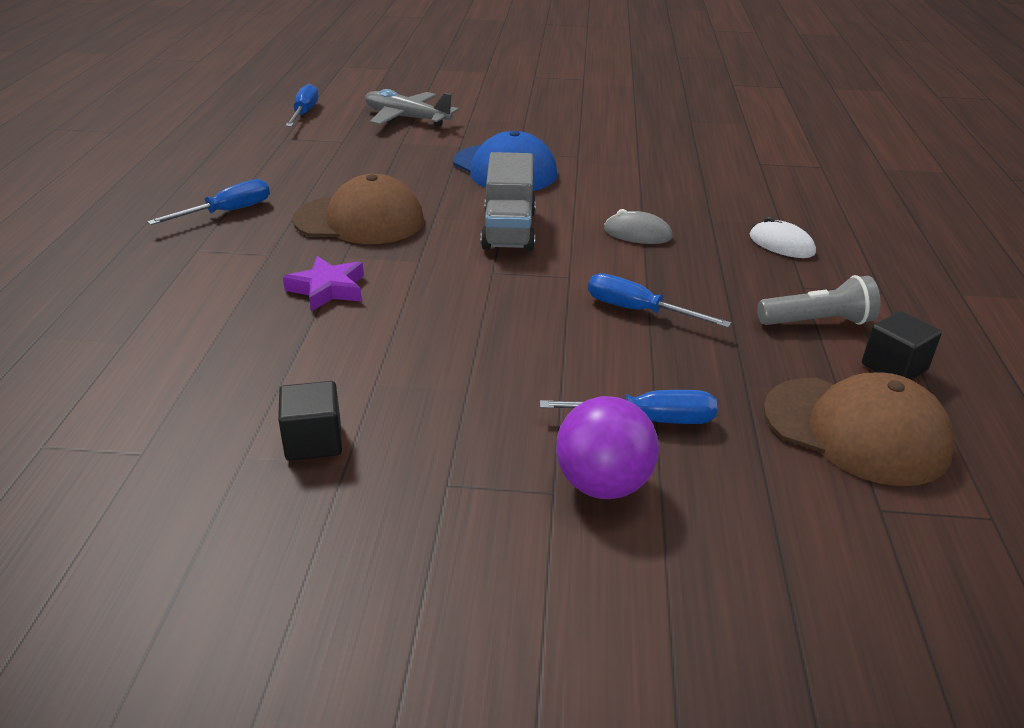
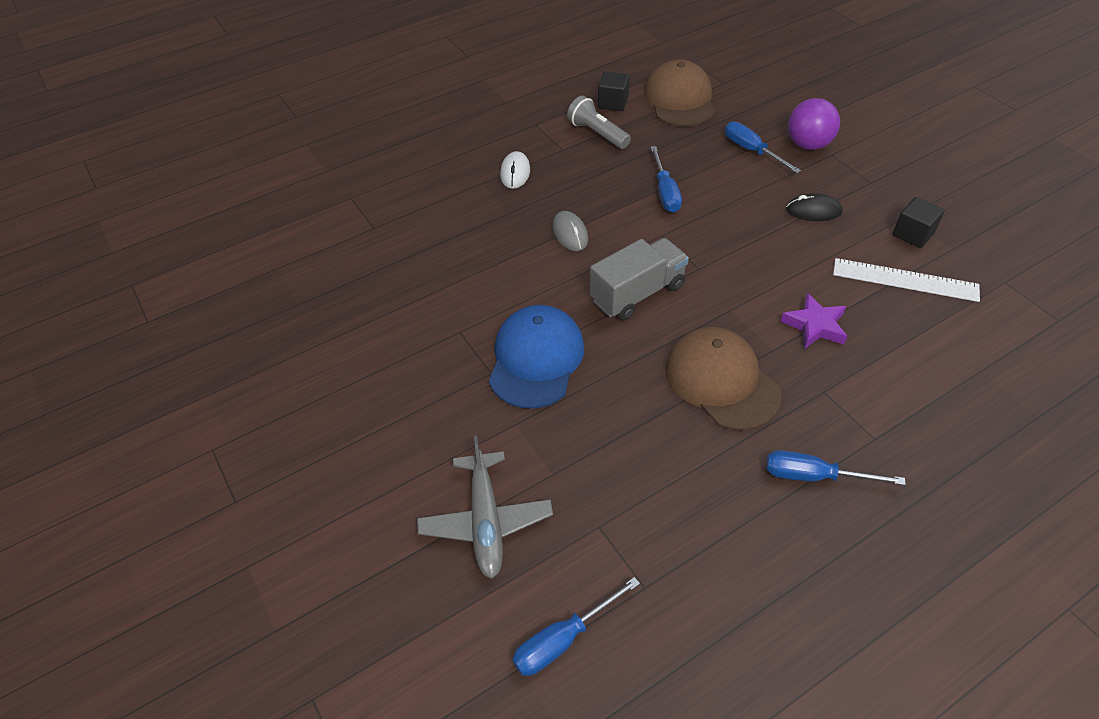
camera: 125 degrees left, 15 degrees up
none -> black mouse [786,193,842,221]
none -> white ruler [833,258,980,302]

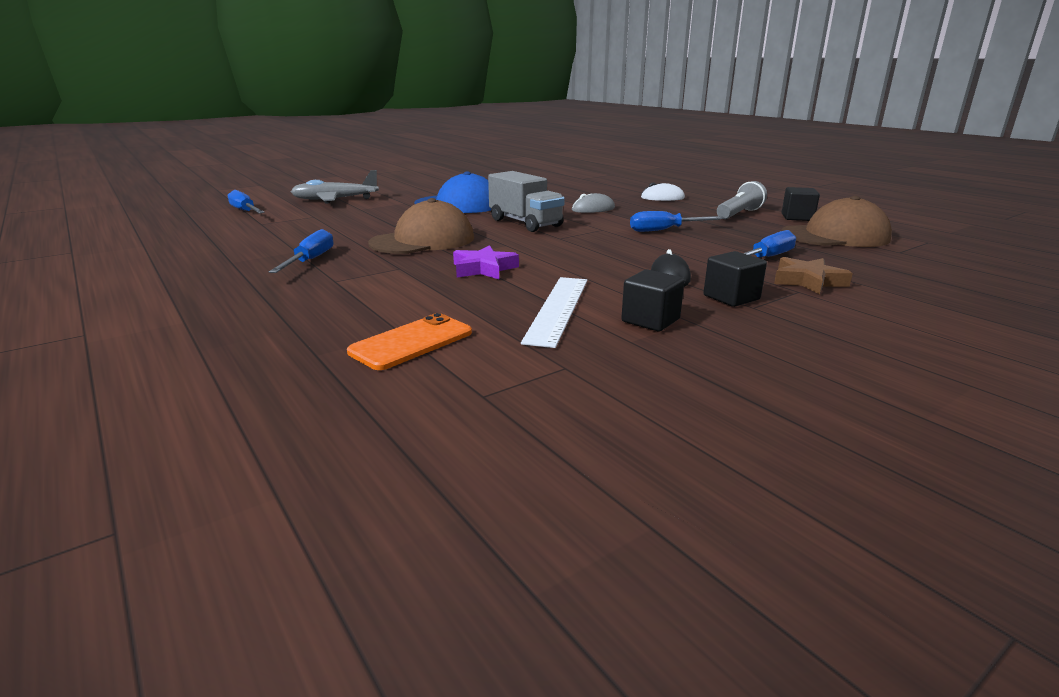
camera: 85 degrees right, 25 degrees down
purple ball [788,98,840,150] -> brown star [774,257,853,295]
none -> orange phone [347,313,472,370]
none -> black cube [703,251,767,307]

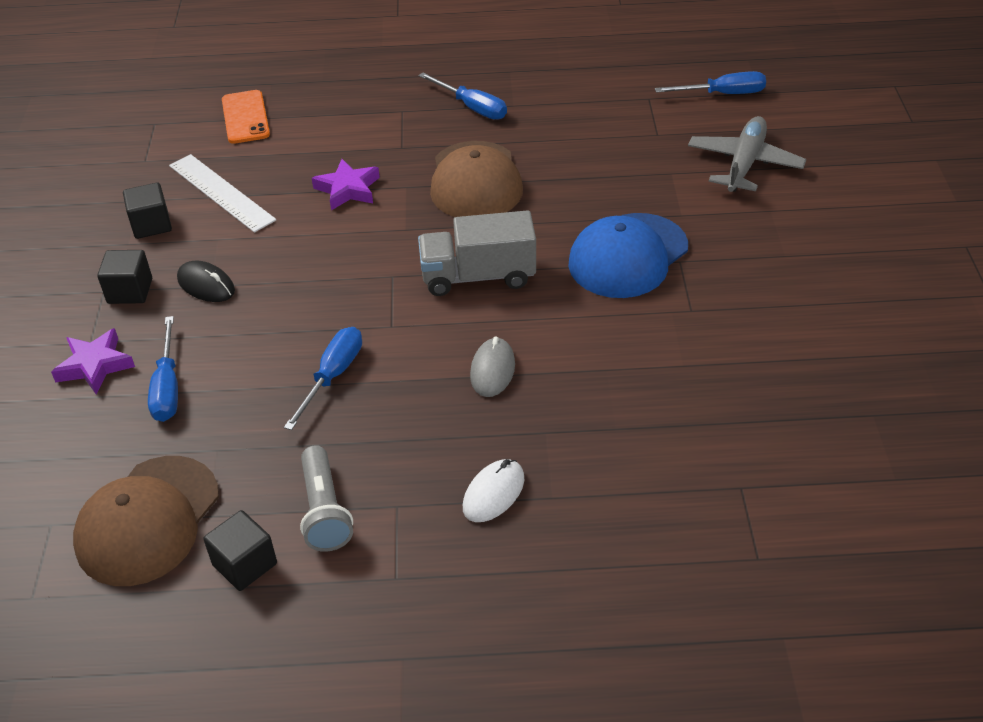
camera: 125 degrees right, 20 degrees up
brown star [774,257,853,295] -> purple star [51,328,135,394]

